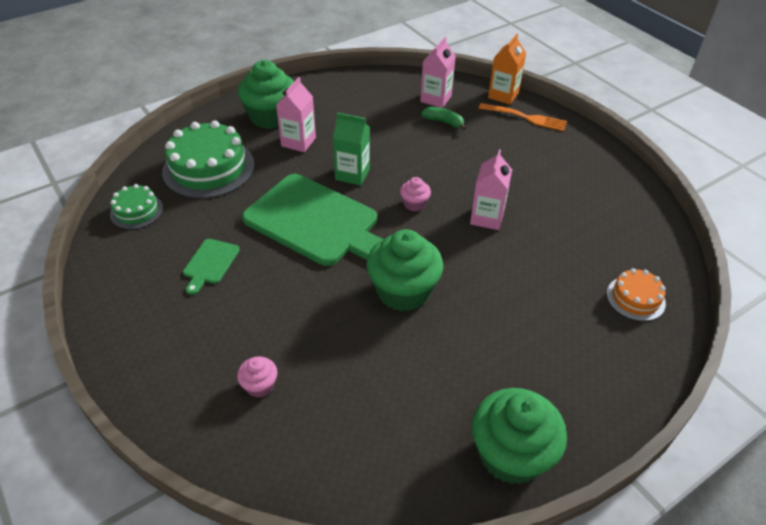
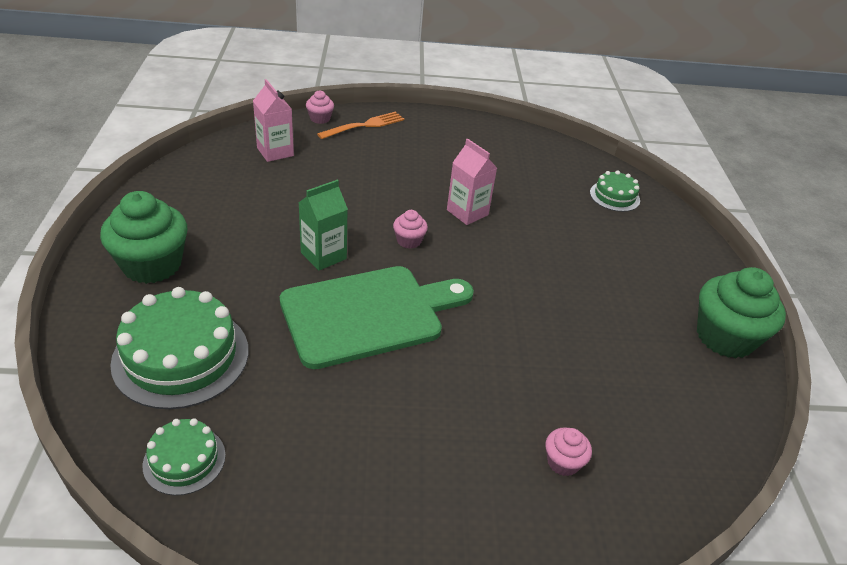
camera: 60 degrees left, 5 degrees down
green cutting board [183,239,240,295] -> none
pink carton [276,77,316,152] -> none
green cupcake [366,229,443,312] -> none
green banana [421,107,466,130] -> none
orange carton [488,34,526,104] -> pink cupcake [306,90,334,124]
orange cake [606,268,666,321] -> green cake [590,170,640,212]

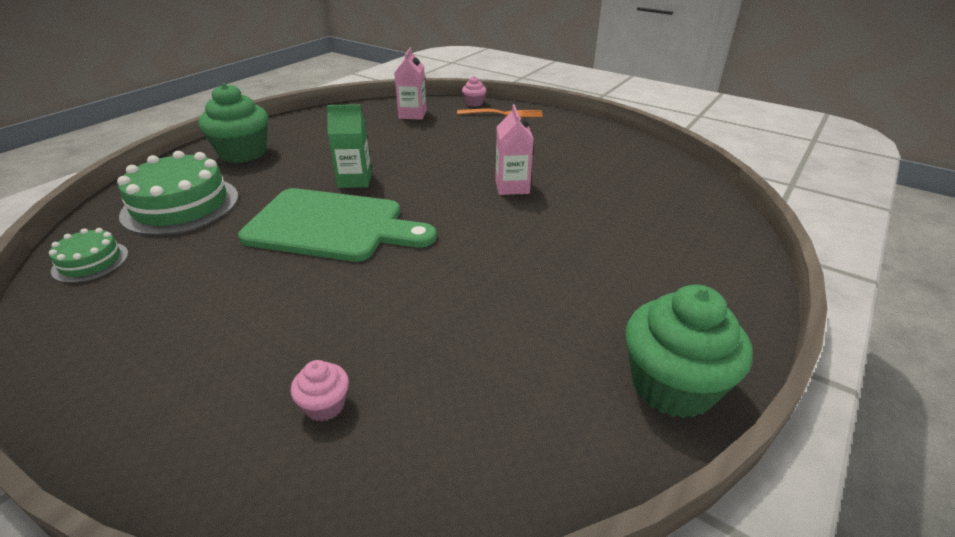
camera: 40 degrees right, 5 degrees down
pink cupcake [393,210,428,249] -> none
green cake [590,170,640,212] -> none

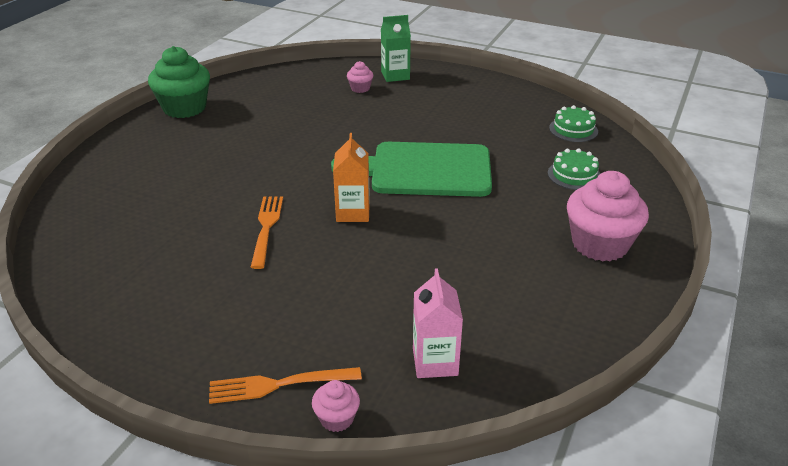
camera: 170 degrees right, 0 degrees up
green cake [117,151,238,236] -> green cake [548,148,600,190], size x0.53
green cupcake [199,83,268,163] -> pink cupcake [567,171,649,261]
green carton [327,104,372,188] -> green carton moved to [381,15,411,82]
pink carton [495,104,534,195] -> orange fork [251,196,283,269]
none -> orange carton [333,133,370,222]

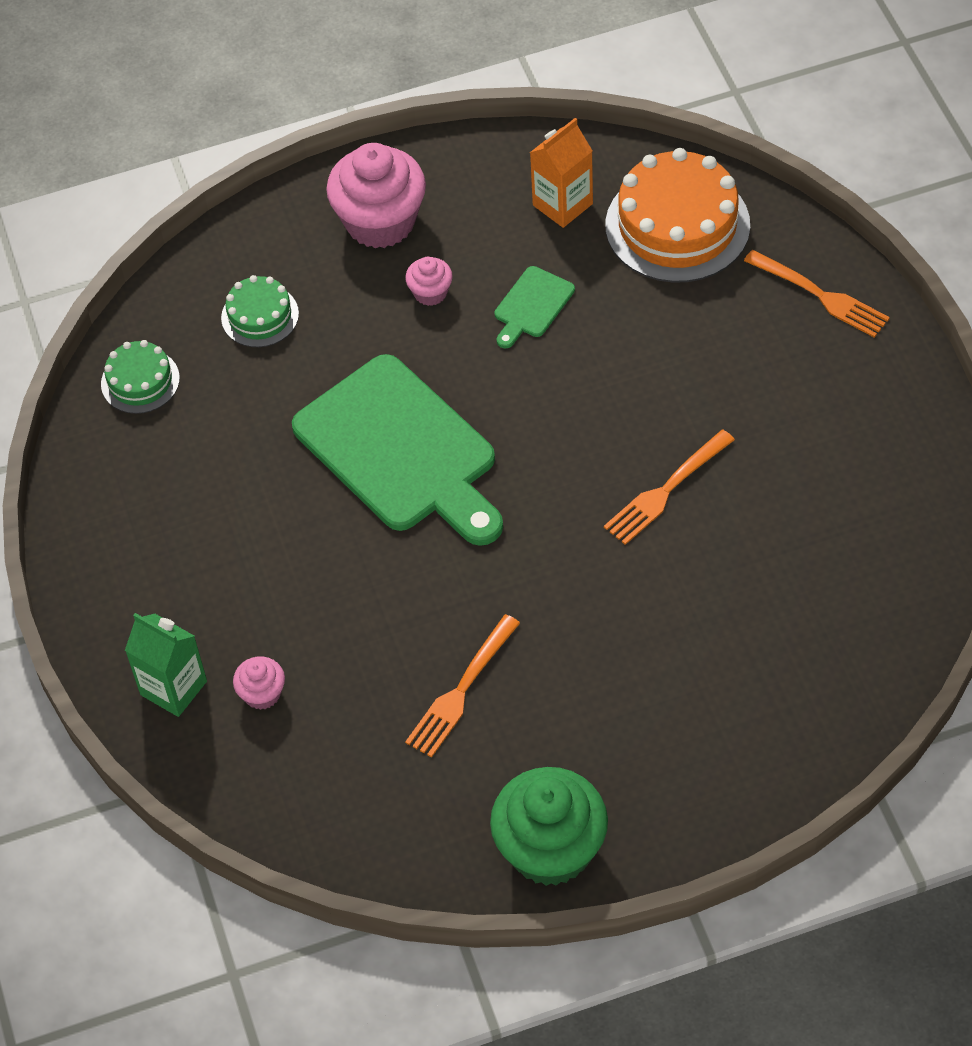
camera: 130 degrees left, 20 degrees up
pink cupcake [312,380,360,432] -> pink cupcake moved to [405,257,453,306]
orange carton [333,133,370,222] -> orange carton moved to [530,118,593,228]
pink carton [413,268,463,378] -> orange cake [605,148,750,283]
none -> orange fork [405,614,520,758]
none -> green cutting board [495,266,575,349]

